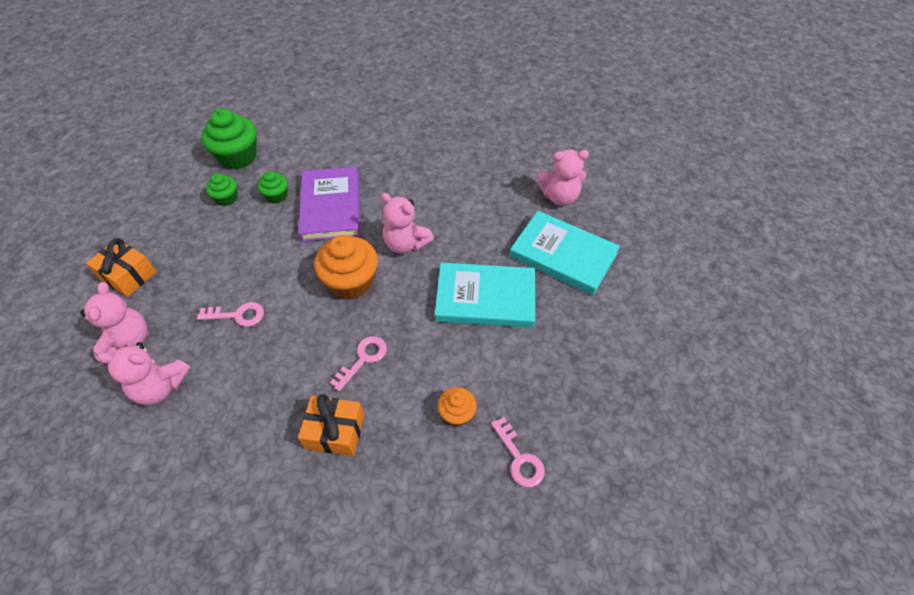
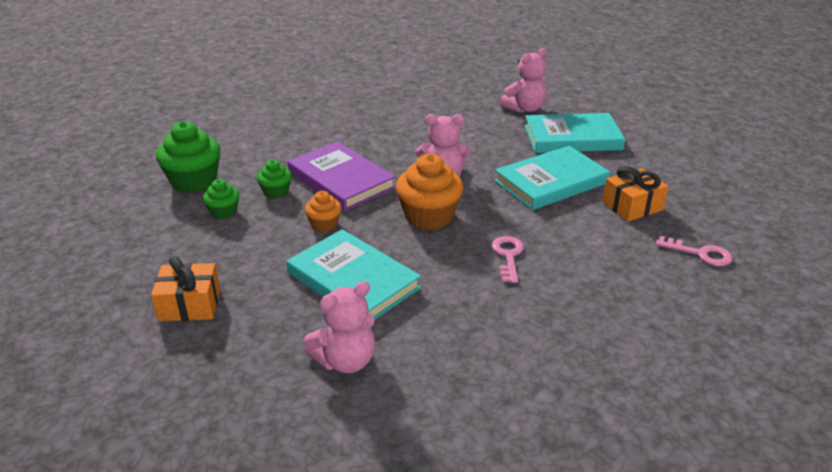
camera: 35 degrees left, 20 degrees down
pink teddy bear [80,282,148,362] -> none
pink key [197,302,264,327] -> turquoise book [287,229,421,319]
orange gift [298,394,364,456] -> orange gift moved to [603,166,668,222]
orange cupcake [438,387,477,426] -> orange cupcake moved to [305,191,342,232]

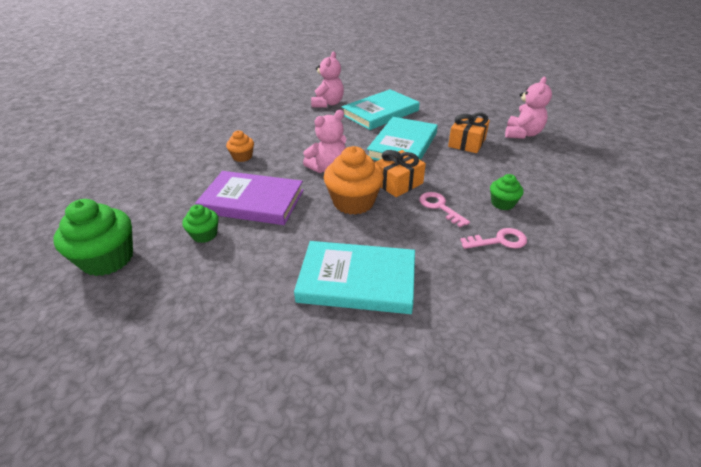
camera: 35 degrees left, 5 degrees up
orange gift [151,256,220,321] -> orange gift moved to [375,150,426,197]
green cupcake [203,179,239,219] -> green cupcake moved to [490,174,524,210]
pink teddy bear [304,281,375,373] -> pink teddy bear moved to [505,77,552,139]
orange cupcake [305,191,342,232] -> orange cupcake moved to [226,130,254,162]
pink key [656,236,732,266] -> pink key moved to [460,228,527,249]

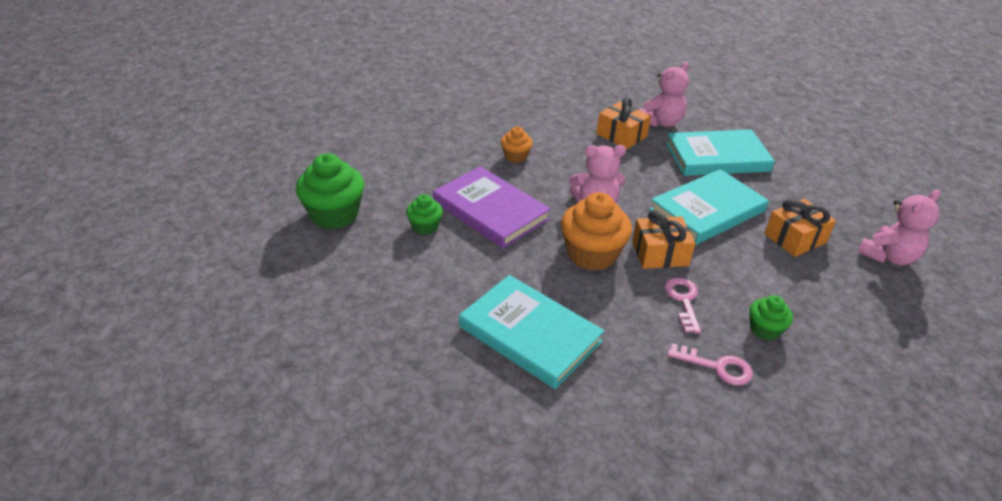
camera: 30 degrees right, 0 degrees up
none -> orange gift [596,97,651,149]

